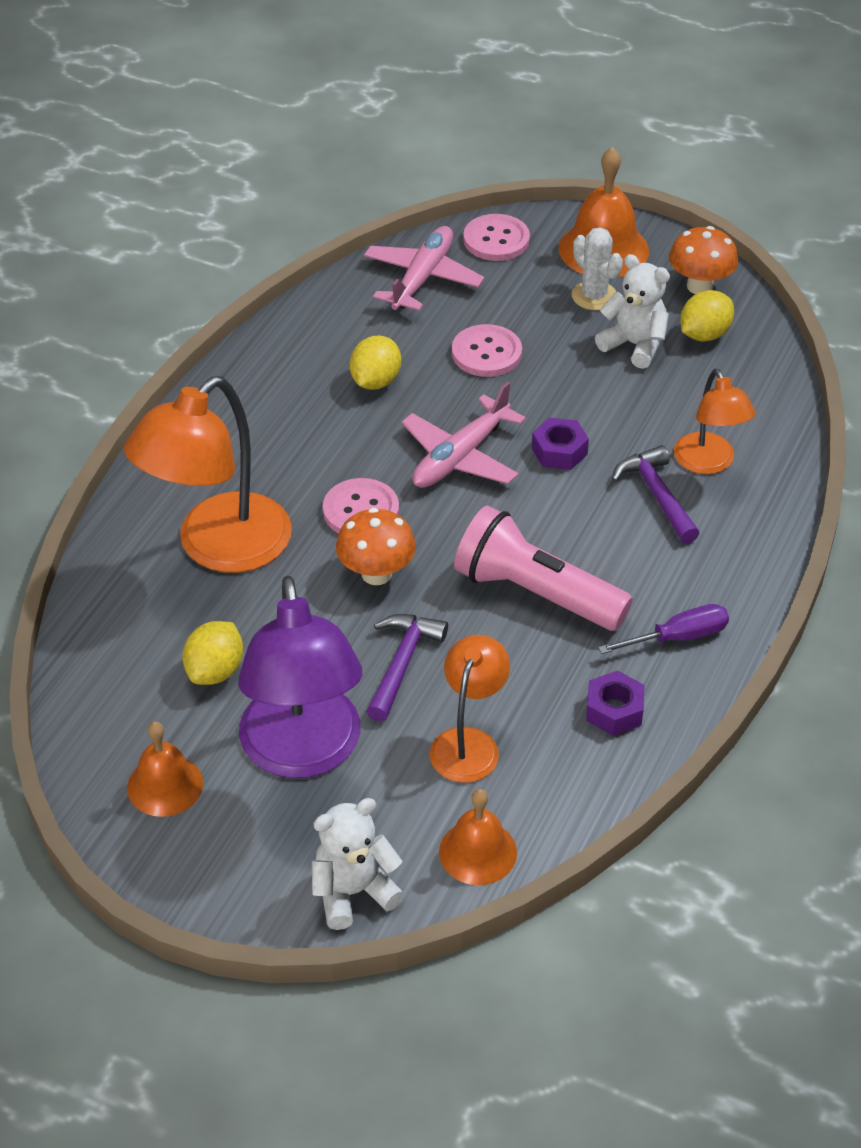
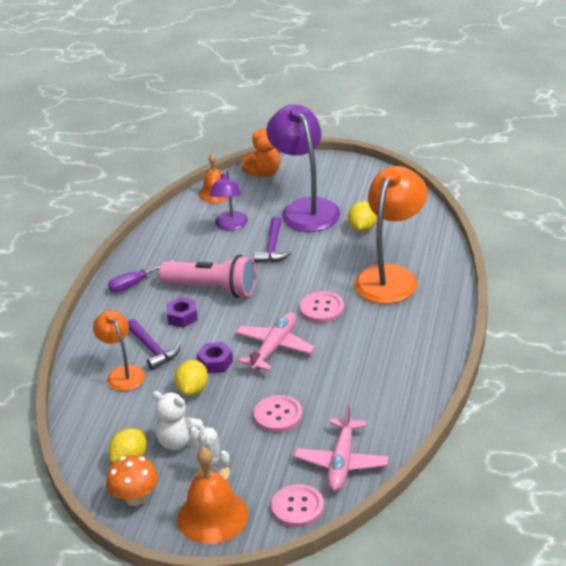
camera: 170 degrees right, 10 degrees down
orange bell [127,721,203,817] -> none
white teddy bear [312,798,404,930] -> orange teddy bear [242,129,280,177]
orange mushroom [336,508,416,585] -> none
yellow lemon [350,335,401,390] -> yellow lemon moved to [174,360,208,396]
orange lamp [430,635,510,783] -> purple lamp [209,170,248,231]
purple nut [586,670,645,736] -> purple nut moved to [166,297,198,328]

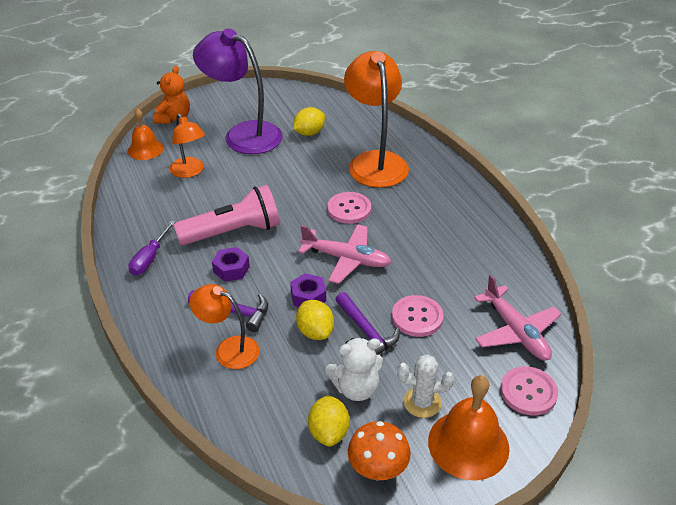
camera: 40 degrees left, 5 degrees up
purple lamp [209,170,248,231] -> orange lamp [170,114,205,178]
pink plane [235,312,315,371] -> pink plane turned 120 degrees clockwise [298,224,391,284]
purple hammer [254,217,291,262] -> purple hammer moved to [335,292,400,355]
yellow lemon [348,201,377,232] -> yellow lemon turned 75 degrees clockwise [293,107,325,136]

